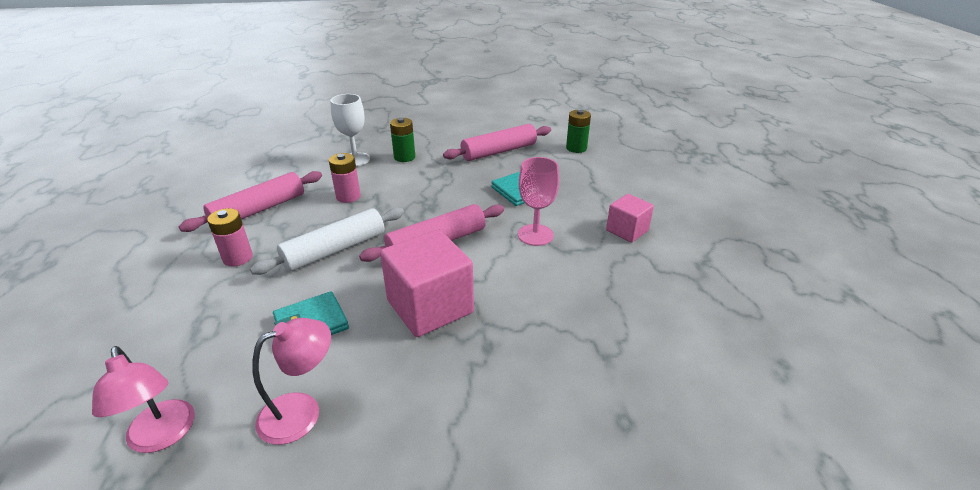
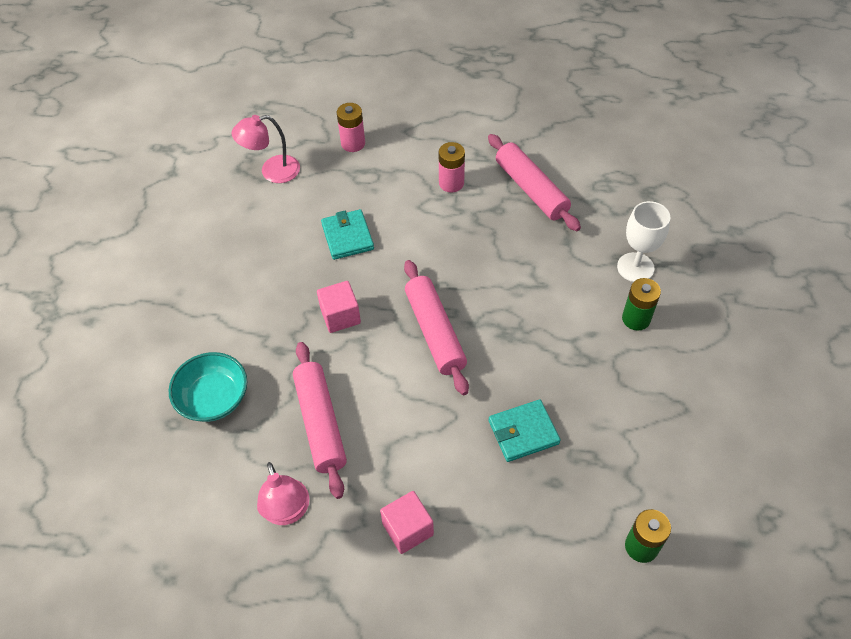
camera: 105 degrees right, 20 degrees up
white rolling pin [250,207,404,275] -> none
pink lamp [252,318,331,445] -> pink lamp moved to [257,462,309,525]
pink battery [329,153,361,203] -> pink battery moved to [337,103,365,152]
pink cube [380,229,474,337] -> pink cube [317,281,361,333], size x0.57
pink rolling pin [443,124,551,161] -> pink rolling pin moved to [293,342,347,499]
pink goblet [518,157,559,246] -> none
none -> turquoise bowl [169,352,247,422]

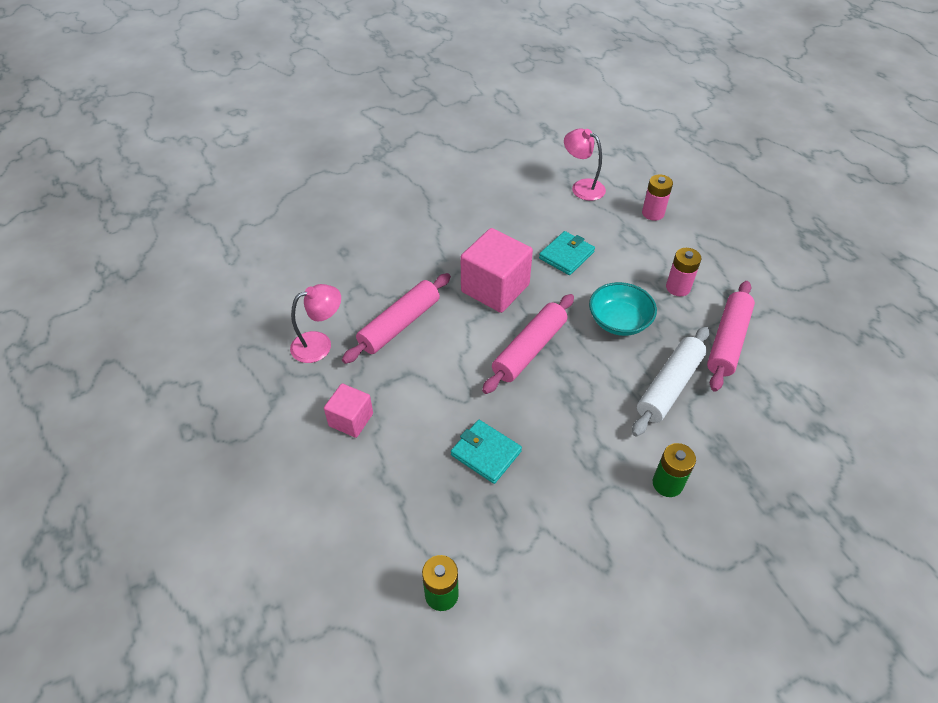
camera: 55 degrees right, 5 degrees down
turquoise bowl [169,352,247,422] -> turquoise bowl moved to [589,282,657,336]
pink lamp [257,462,309,525] -> pink lamp turned 150 degrees counterclockwise [290,284,341,363]
pink cube [317,281,361,333] -> pink cube [461,228,533,313], size x1.76
white goblet [617,201,670,282] -> none
none -> white rolling pin [632,327,709,436]

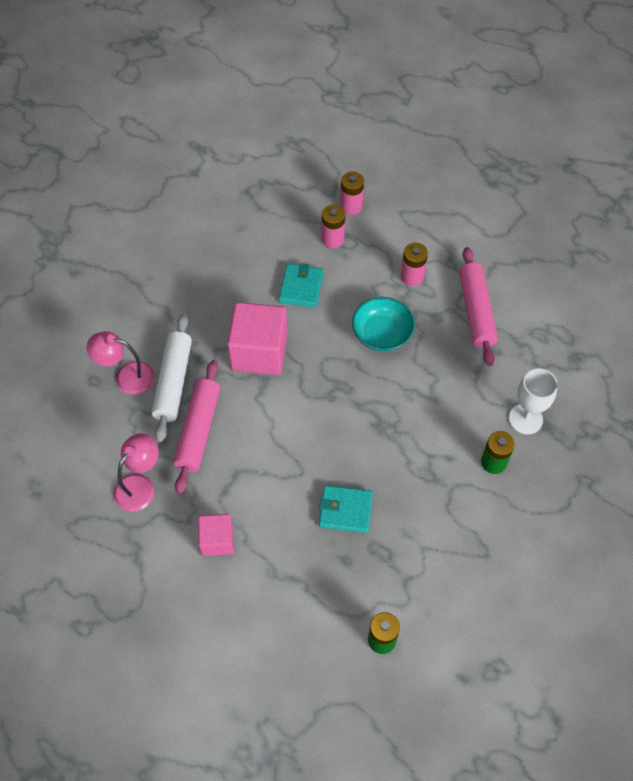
camera: 30 degrees left, 10 degrees up
pink rolling pin [482,294,574,394] -> none
pink lamp [564,128,606,201] -> pink lamp moved to [87,331,155,395]
white rolling pin [632,327,709,436] -> white rolling pin moved to [152,314,192,442]
none -> pink battery [322,205,345,248]
none -> white goblet [509,369,558,435]

